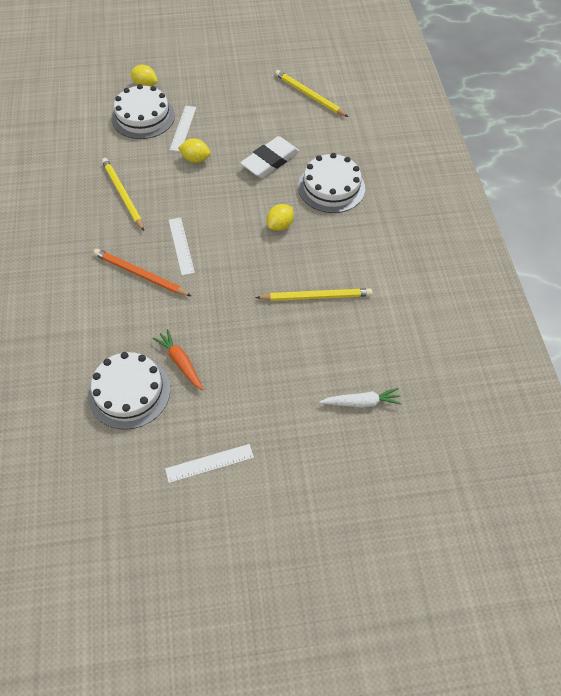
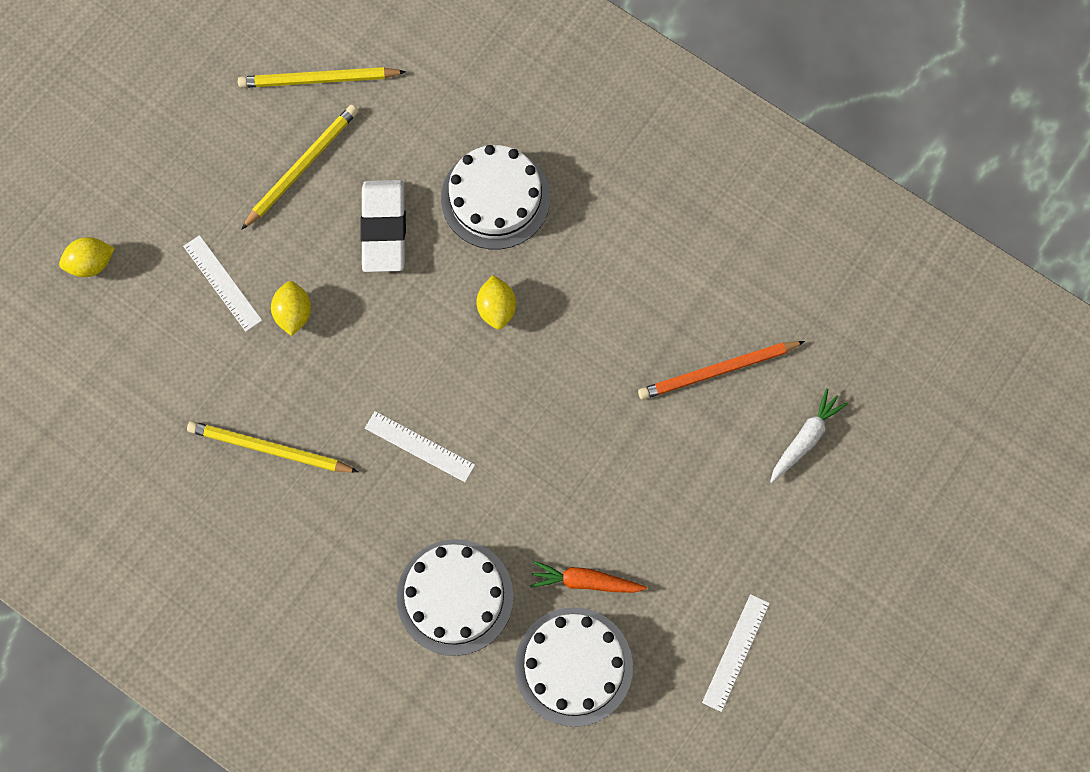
camera: 45 degrees left, 15 degrees up
orange pencil [93,249,191,296] -> orange pencil moved to [638,341,805,400]
white cake [111,84,175,139] -> white cake moved to [396,539,513,656]
yellow lemon [178,139,211,163] -> yellow lemon turned 60 degrees counterclockwise [271,281,311,336]
yellow pencil [255,288,372,301] -> yellow pencil moved to [241,105,358,230]

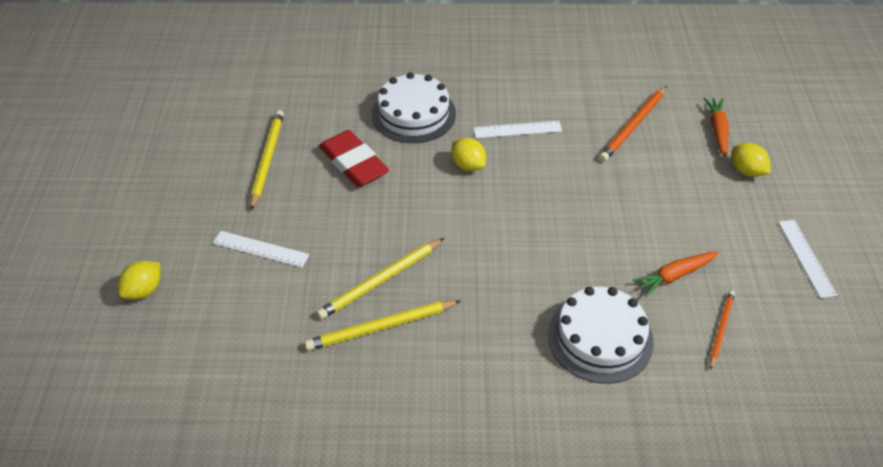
camera: 35 degrees left, 25 degrees down
yellow pencil [238,67,406,88] -> yellow pencil moved to [316,238,444,319]
yellow lemon [271,281,311,336] -> yellow lemon moved to [732,143,771,177]
white eraser [360,180,406,272] -> red eraser [319,130,389,187]
white ruler [365,411,475,482] -> white ruler moved to [473,121,562,138]
white cake [515,607,633,727] -> orange pencil [710,291,735,370]
white carrot [770,388,848,483] -> orange carrot [704,98,729,157]

